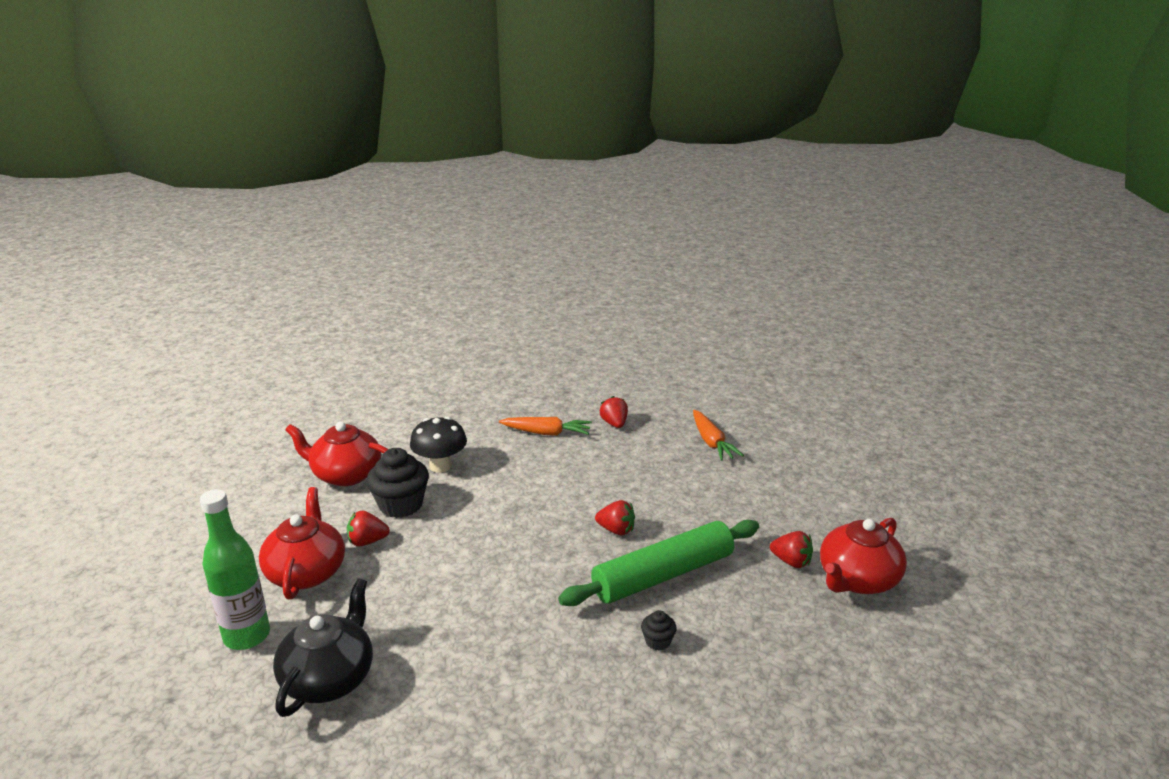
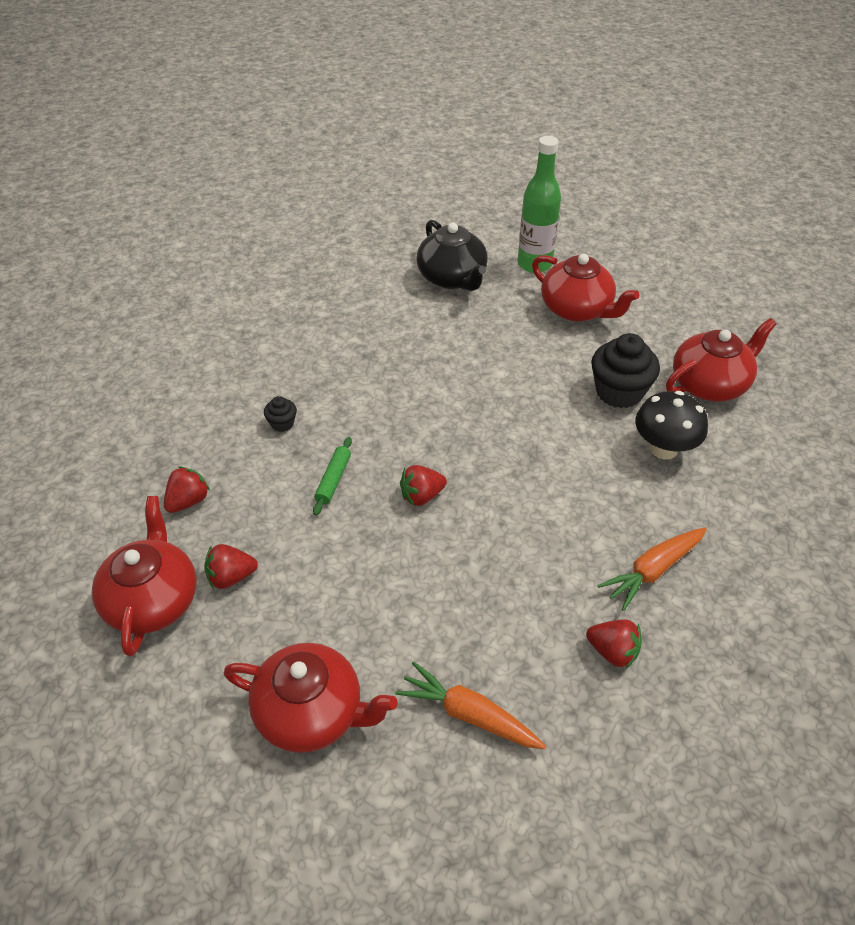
camera: 135 degrees right, 20 degrees up
red strawberry [347,511,390,546] -> red strawberry moved to [164,466,210,513]
green rolling pin [558,520,759,606] -> green rolling pin [313,437,352,515], size x0.41
none -> red teapot [224,643,398,753]

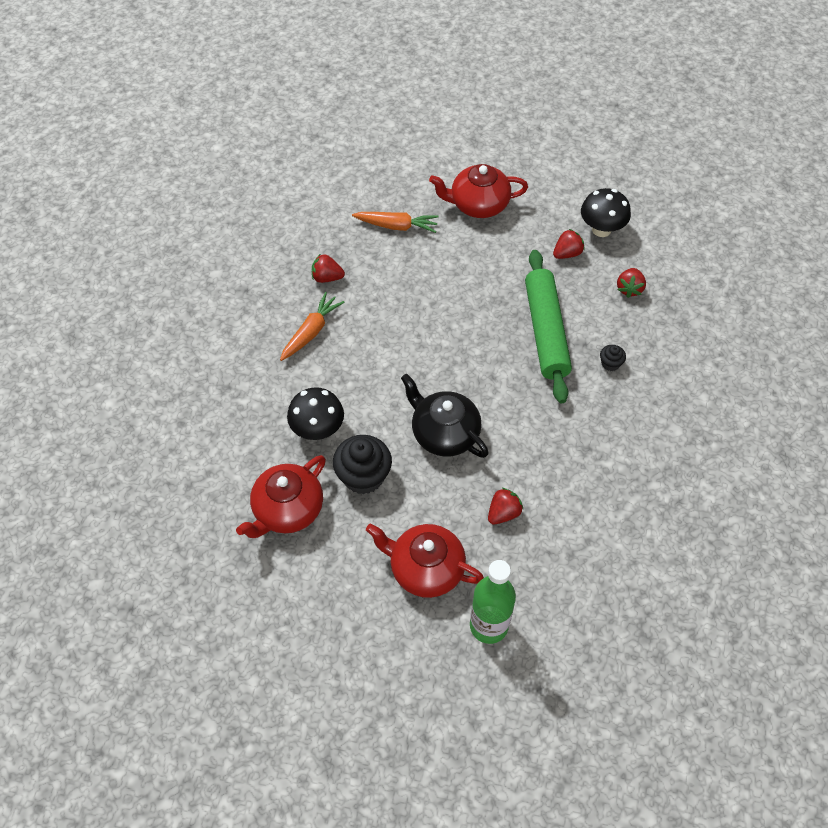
camera: 160 degrees right, 10 degrees up
red teapot [92,496,197,656] -> black mushroom [581,188,631,237]
green rolling pin [313,437,352,515] -> green rolling pin [525,250,572,403], size x2.43
red strawberry [400,465,447,506] -> red strawberry moved to [488,487,524,525]
black teapot [416,220,488,291] -> black teapot moved to [401,373,489,458]

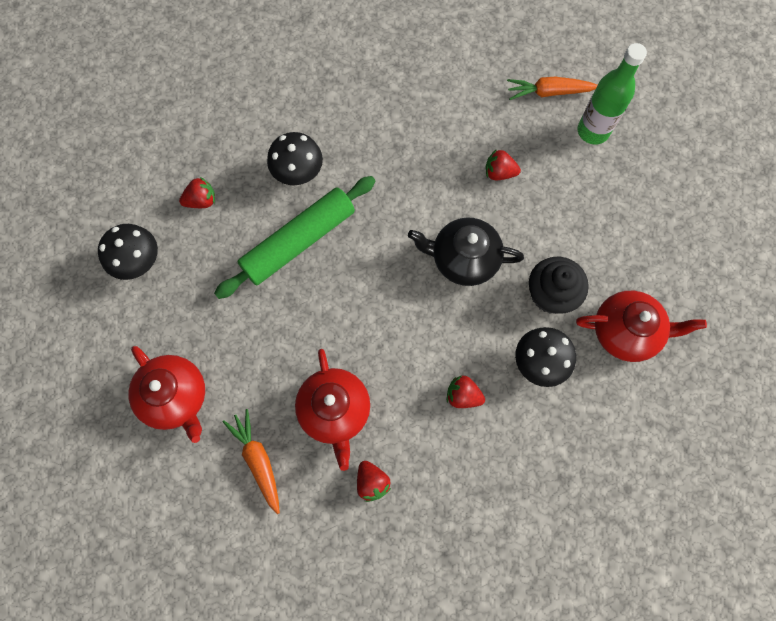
camera: 125 degrees left, 15 degrees up
orange carrot [280,292,345,361] -> orange carrot moved to [507,77,598,100]
red teapot [366,524,484,598] -> red teapot moved to [295,349,370,471]
black teapot [401,373,489,458] -> black teapot turned 90 degrees clockwise [408,218,524,286]
red strawberry [553,229,585,259] -> red strawberry moved to [447,375,485,408]
black cupcake [600,345,626,371] -> black mushroom [267,132,323,185]

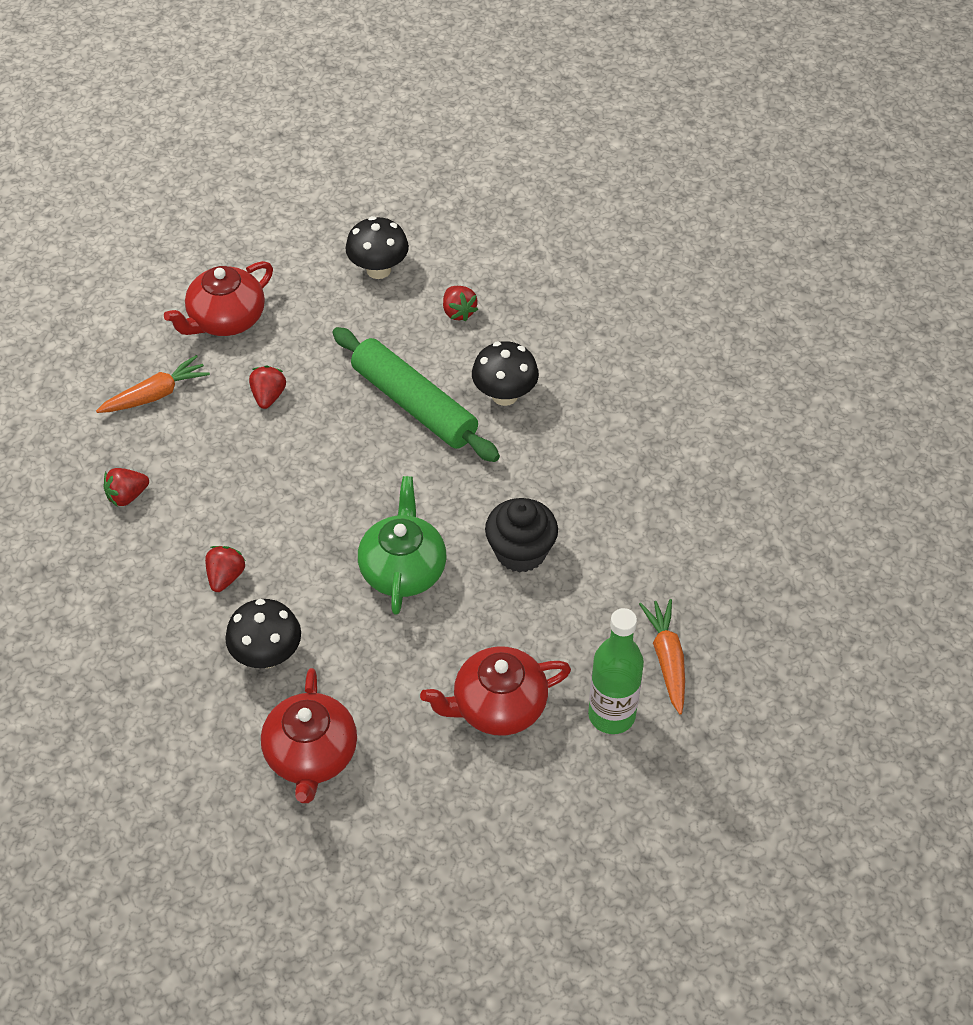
camera: 85 degrees right, 20 degrees down
red teapot [295,349,370,471] -> red teapot moved to [420,646,571,735]
black teapot [408,218,524,286] -> green teapot [358,476,447,615]
red strawberry [486,149,521,180] -> red strawberry moved to [249,366,286,409]
black cupcake [529,257,589,314] -> black cupcake moved to [485,498,558,573]

